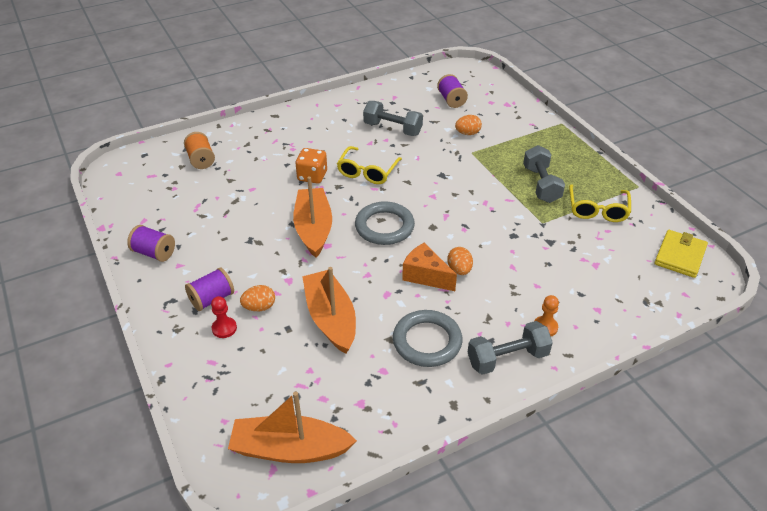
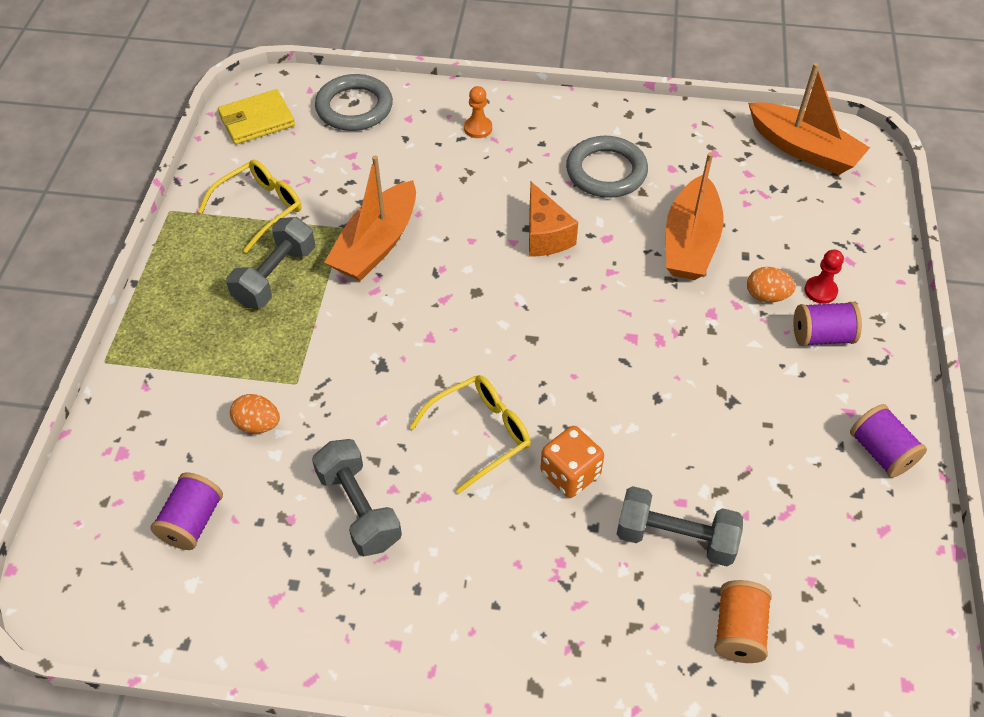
camera: 145 degrees left, 10 degrees up
orange boat [293,176,332,258] -> orange boat moved to [324,156,416,281]
grey ring [355,201,415,245] -> grey ring moved to [315,74,393,131]
orange egg [447,247,473,275] -> none
grey dumbbell [468,321,553,375] -> grey dumbbell moved to [617,486,743,566]

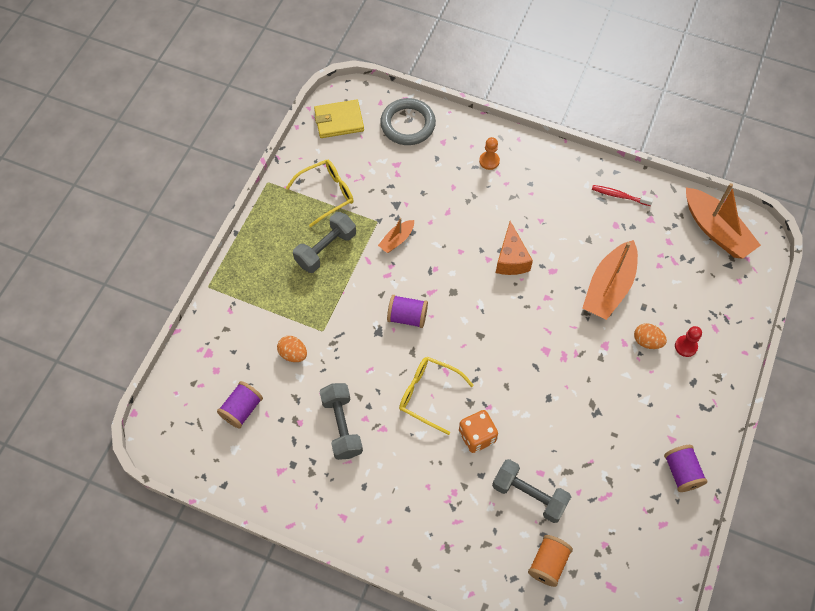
camera: 15 degrees right, 10 degrees up
orange boat [324,156,416,281] -> orange boat [378,218,414,253], size x0.50
yellow glasses [409,375,531,494] -> yellow glasses turned 135 degrees counterclockwise [399,357,474,435]
grey ring [566,136,648,198] -> none
purple spool [793,302,862,346] -> purple spool moved to [387,295,428,328]
none -> red toothbrush [592,185,653,206]

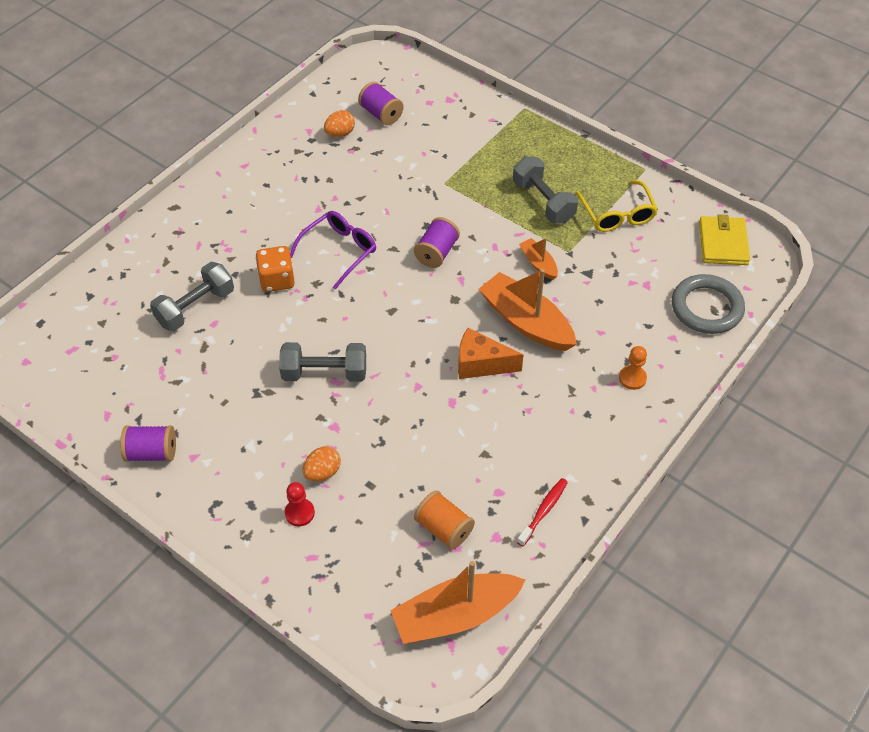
camera: 105 degrees right, 10 degrees down
orange egg [277,336,307,362] -> orange egg moved to [324,110,355,137]
grey dumbbell [319,383,363,460] -> grey dumbbell moved to [279,342,366,382]
yellow glasses [399,357,474,435] -> purple glasses [290,211,376,290]
orange spool [528,535,573,587] -> orange spool moved to [414,491,475,550]
orange boat [583,240,638,320] -> orange boat moved to [479,269,577,351]

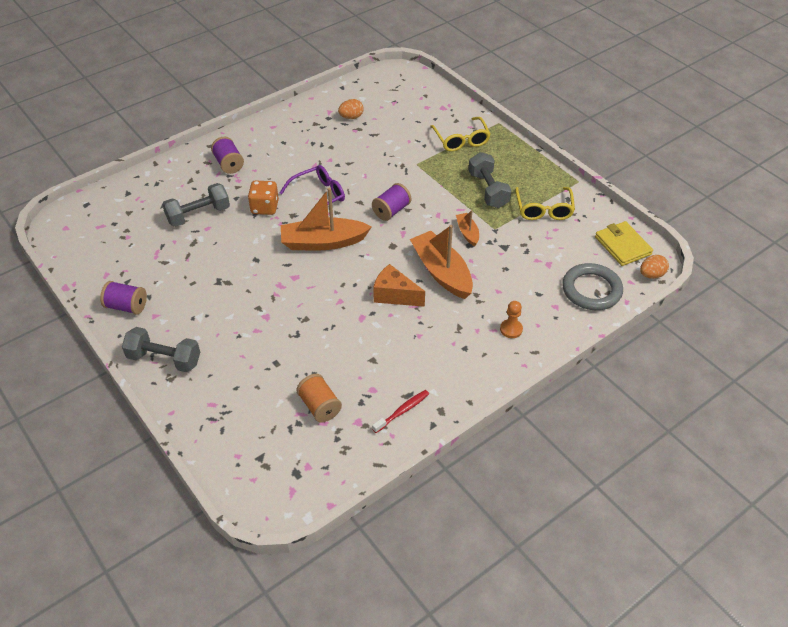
camera: 15 degrees right, 5 degrees down
grey dumbbell [279,342,366,382] -> grey dumbbell moved to [122,327,200,372]
red pawn [285,482,315,526] -> none
orange egg [302,446,341,482] -> orange egg moved to [640,255,669,279]
purple spool [358,82,404,125] -> purple spool moved to [211,137,244,174]
orange boat [390,561,525,644] -> orange boat moved to [281,187,372,250]
yellow wallet [699,214,750,265] -> yellow wallet turned 45 degrees counterclockwise [595,221,653,266]
none -> yellow glasses [430,117,490,152]

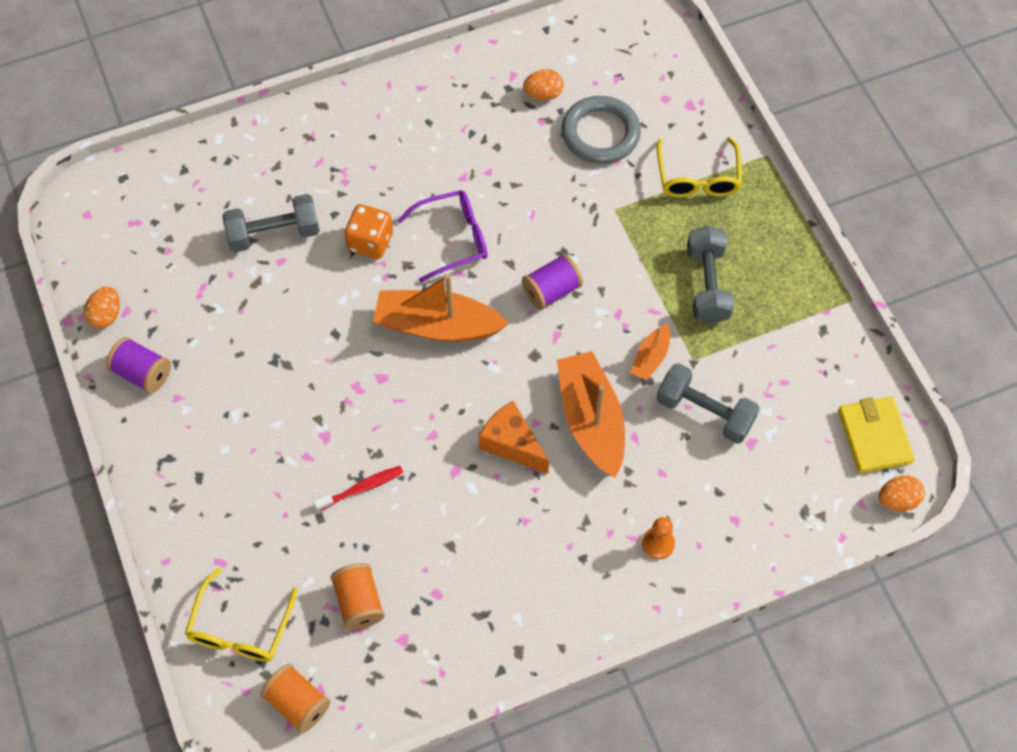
camera: 15 degrees right, 15 degrees up
grey dumbbell [122,327,200,372] -> grey dumbbell moved to [657,363,760,444]
purple spool [211,137,244,174] -> none
red toothbrush [372,390,429,433] -> red toothbrush moved to [313,466,403,511]
orange boat [456,210,479,246] -> orange boat turned 150 degrees counterclockwise [630,324,670,381]
yellow glasses [515,187,575,220] -> yellow glasses moved to [185,568,298,662]
grey ring [562,263,623,310] -> grey ring moved to [562,96,641,164]
none -> orange egg [84,287,120,329]
none -> orange spool [260,664,330,733]

